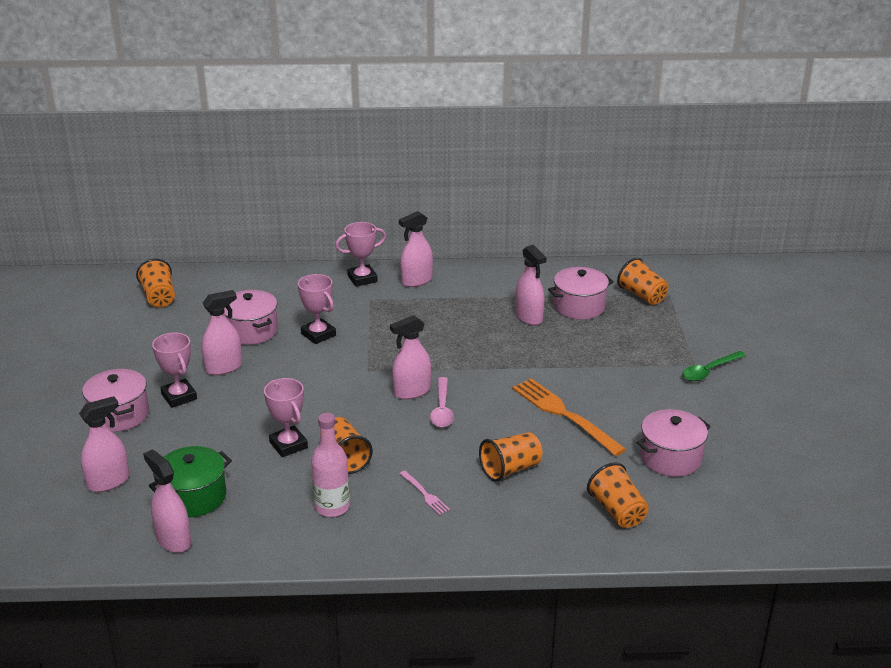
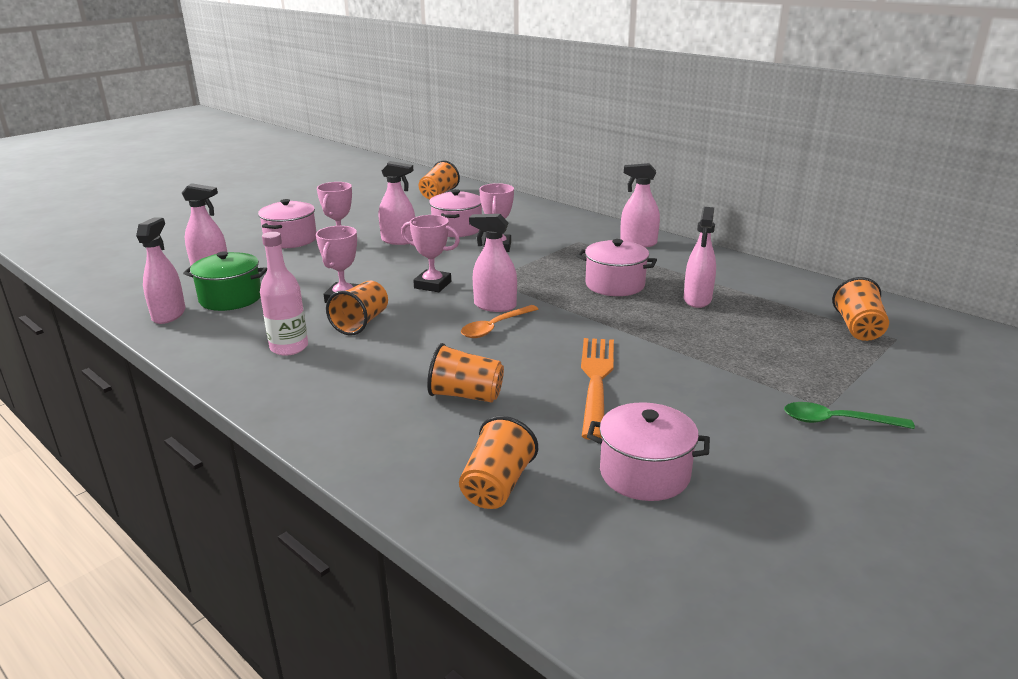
camera: 45 degrees right, 5 degrees down
pink trophy [335,222,386,287] -> pink trophy moved to [401,215,460,292]
pink fork [400,471,450,515] -> none
pink spoon [430,377,454,427] -> orange spoon [461,305,538,338]
pink pot [548,267,614,320] -> pink pot moved to [577,239,657,296]

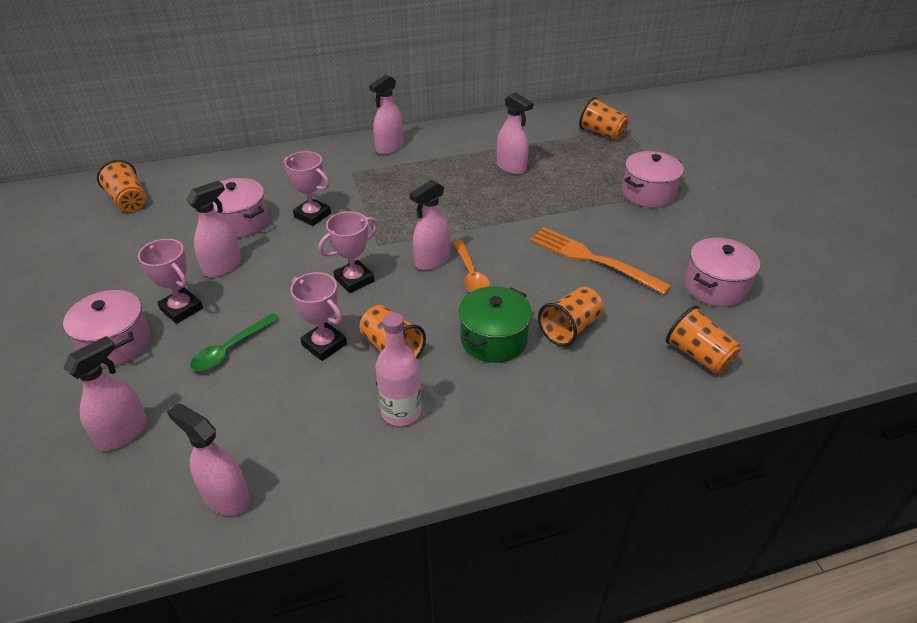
camera: 60 degrees left, 15 degrees up
green pot [183,251,267,311] -> green pot moved to [459,286,532,363]
pink pot [577,239,657,296] -> pink pot moved to [622,151,684,208]
green spoon [784,402,915,429] -> green spoon moved to [190,313,280,371]

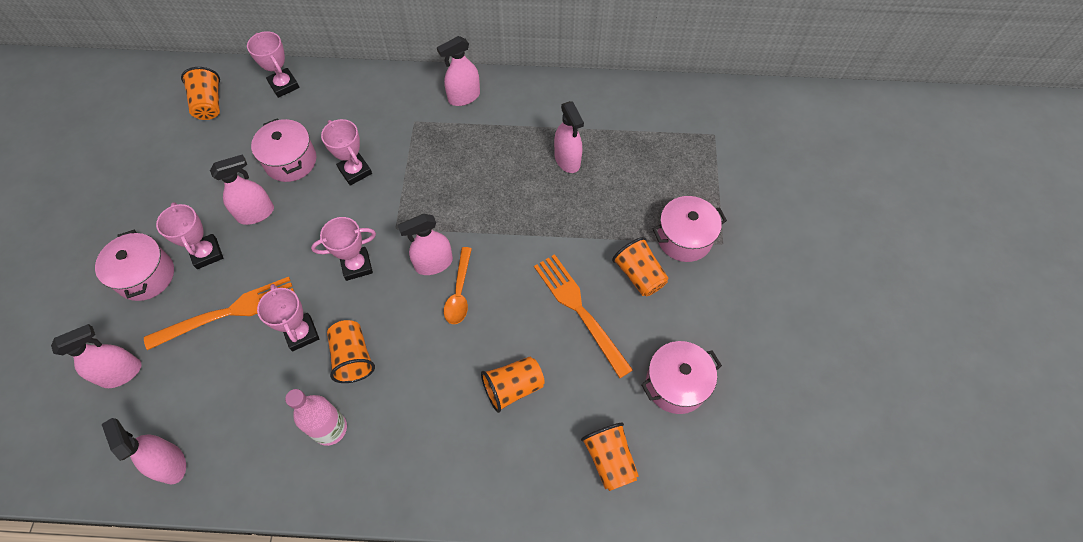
camera: 20 degrees right, 20 degrees up
green spoon [190,313,280,371] -> orange fork [144,277,294,350]
green pot [459,286,532,363] -> none
orange cup [579,97,629,140] -> orange cup moved to [612,237,668,296]
none -> pink trophy [247,31,300,98]

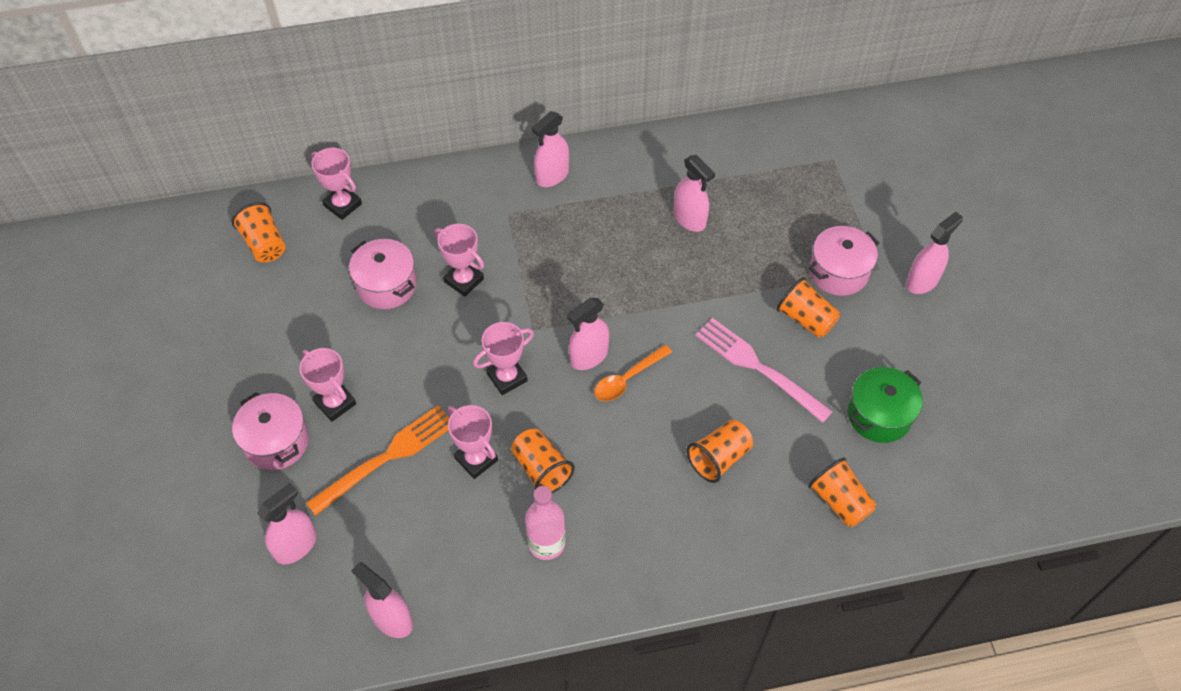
camera: 15 degrees left, 5 degrees down
pink spray bottle [210,154,274,225] -> pink spray bottle moved to [906,212,963,294]
orange spoon [444,247,472,324] -> orange spoon turned 60 degrees clockwise [594,345,672,401]
orange fork [534,254,633,378] -> pink fork [695,318,833,423]
pink pot [641,341,722,414] -> green pot [848,367,923,443]

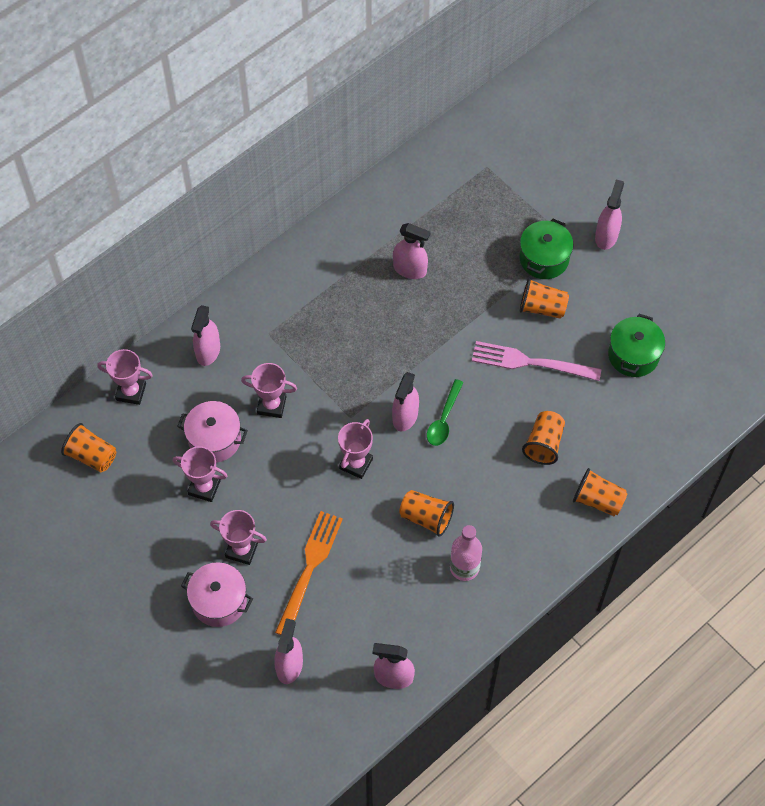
camera: 30 degrees left, 5 degrees up
pink trophy [448,405,498,479] -> pink trophy moved to [172,446,227,502]
pink spray bottle [532,111,569,187] -> pink spray bottle moved to [191,305,220,366]
orange spoon [594,345,672,401] -> green spoon [427,379,464,446]
pink pot [808,226,879,296] -> green pot [519,219,574,279]
orange cup [808,458,876,527] -> orange cup moved to [573,468,628,516]

